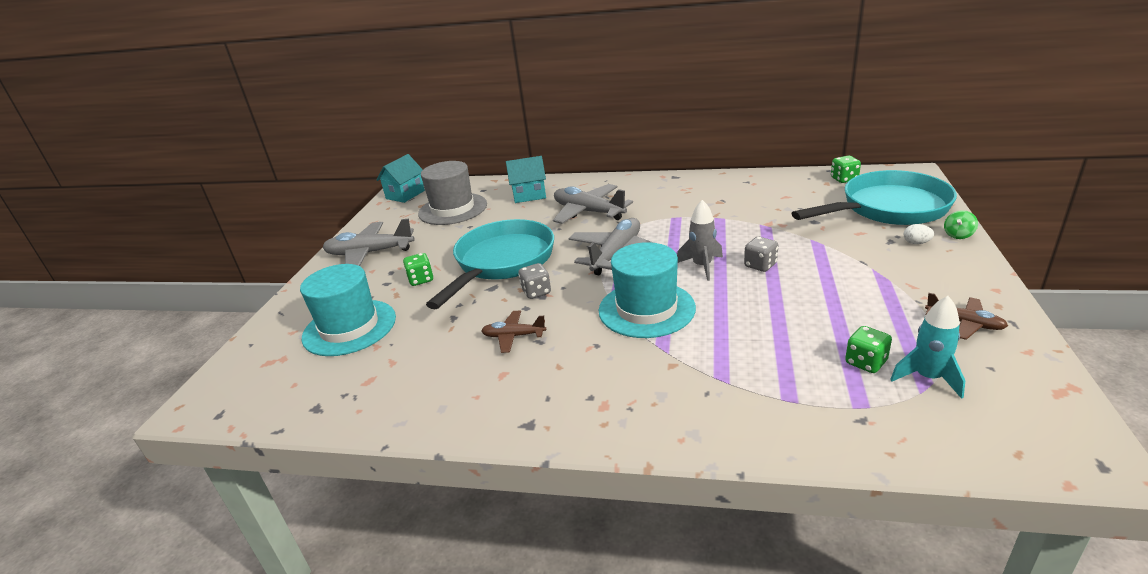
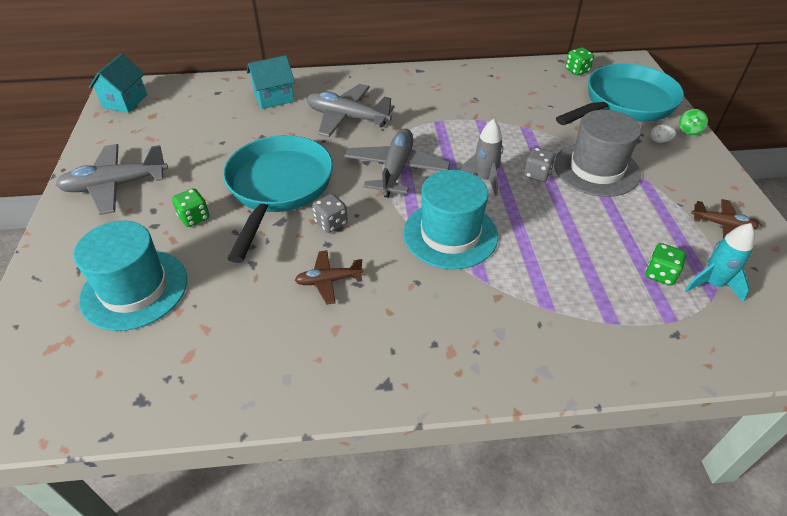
camera: 20 degrees left, 15 degrees up
grey hat [418,161,487,225] -> grey hat moved to [554,110,641,197]

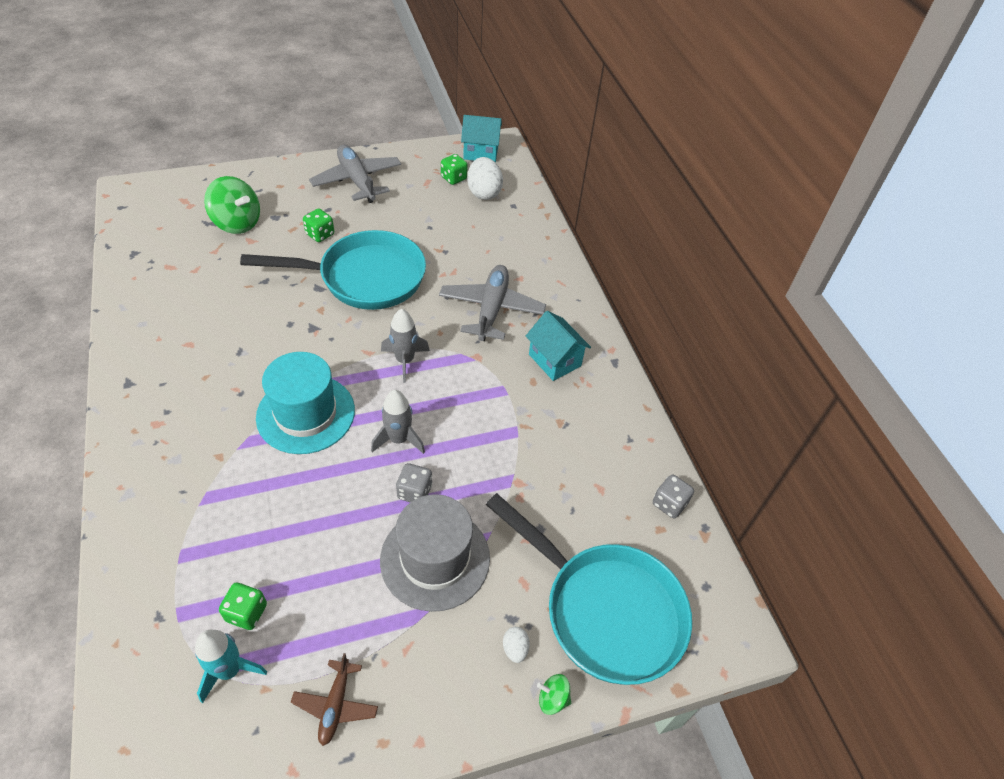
camera: 75 degrees right, 5 degrees up
turquoise hat [73,221,187,331] -> green spinning top [204,176,260,234]
turquoise house [247,55,295,109] -> turquoise house moved to [526,311,591,381]
brown plane [295,250,363,305] -> none
grey dice [312,194,348,233] -> grey dice moved to [653,474,694,519]
grey plane [344,129,450,198] -> grey rocket [381,309,430,383]
green dice [565,47,594,75] -> green dice moved to [441,154,468,185]
none -> white egg [467,157,503,200]

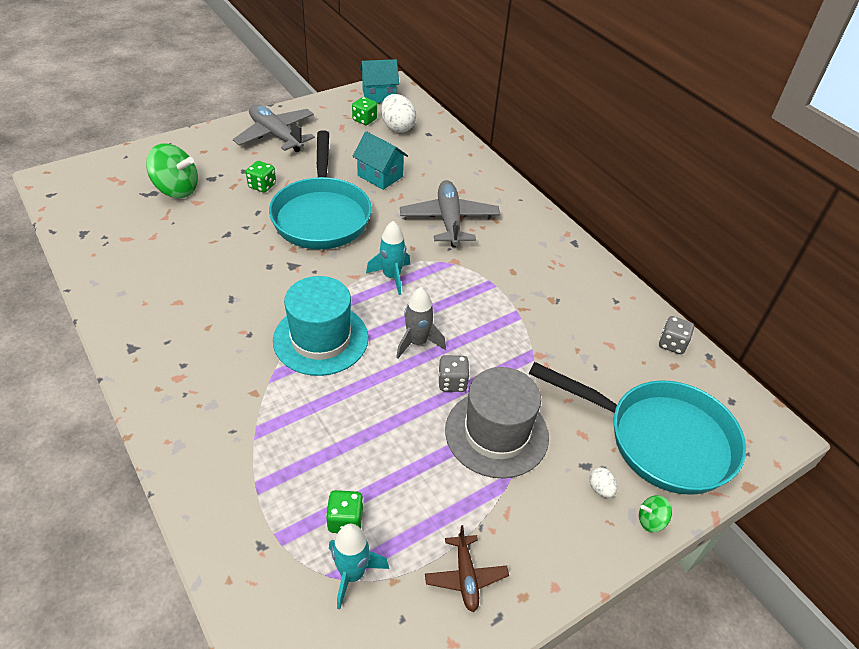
camera: 15 degrees left, 5 degrees down
turquoise pan [240,230,426,310] -> turquoise pan turned 105 degrees clockwise [269,130,372,249]
grey rocket [381,309,430,383] -> turquoise rocket [366,221,410,295]
turquoise house [526,311,591,381] -> turquoise house moved to [353,131,408,190]

